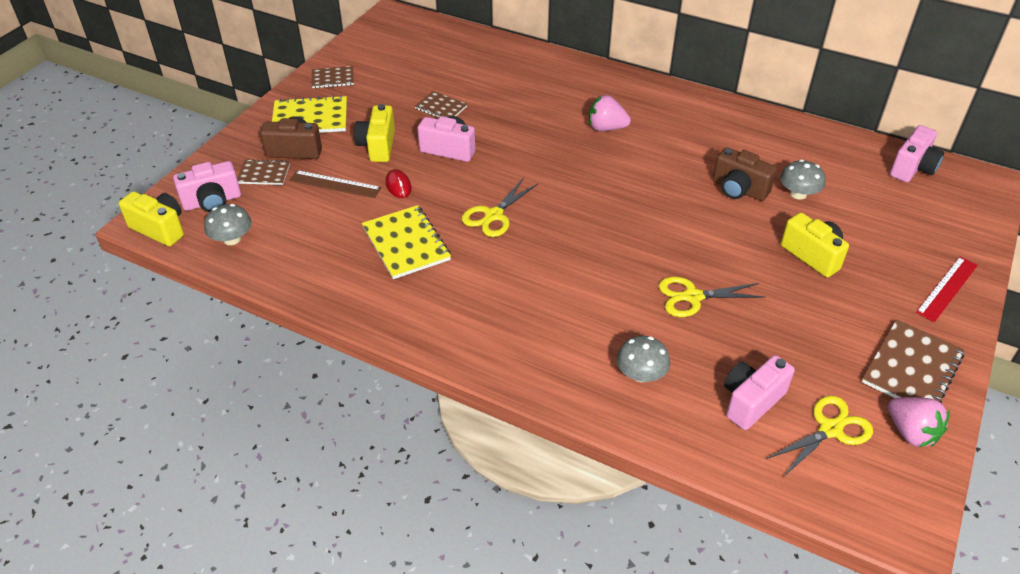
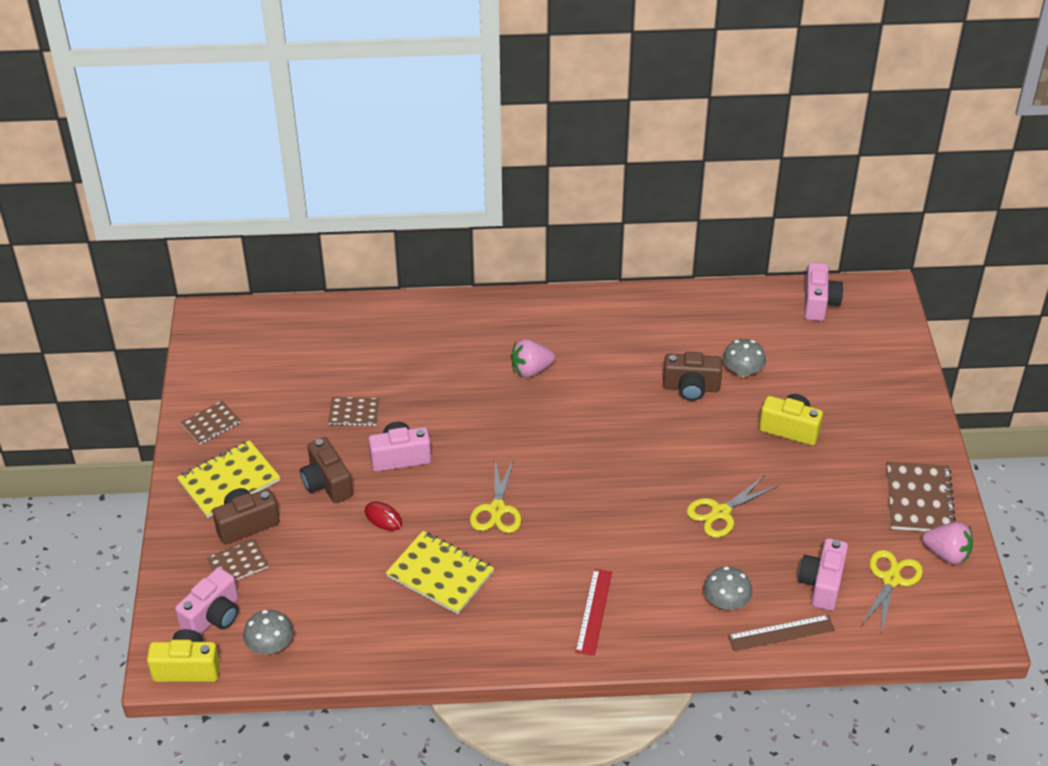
camera: 30 degrees left, 0 degrees up
brown ruler [289,170,381,198] -> brown ruler moved to [728,615,835,651]
yellow camera [354,104,395,162] -> brown camera [300,437,353,503]
red ruler [916,257,978,322] -> red ruler moved to [575,569,612,656]

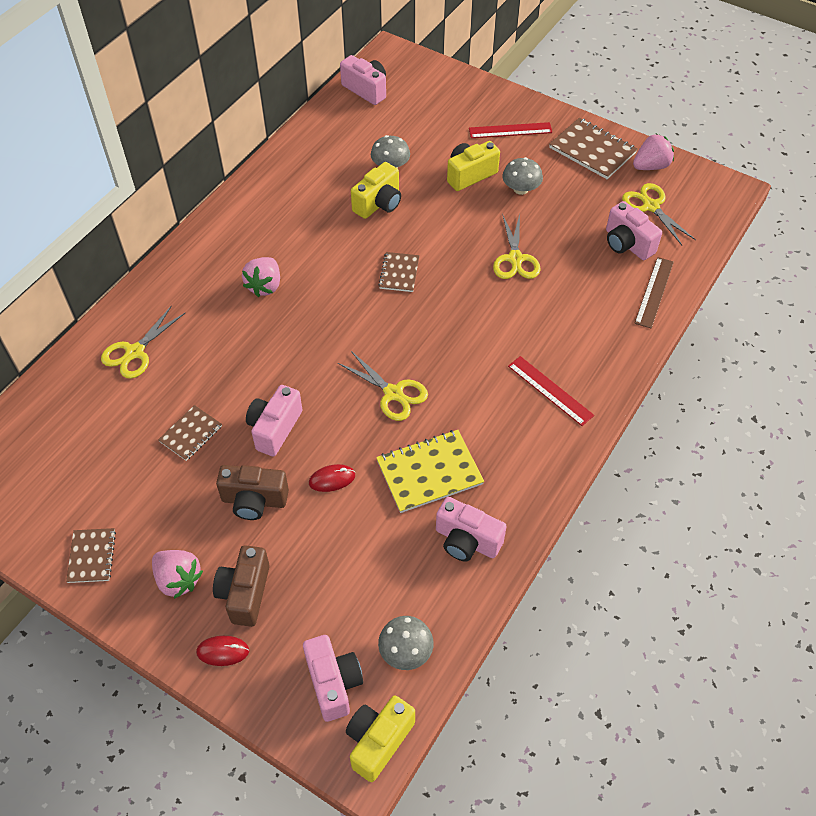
camera: 55 degrees left, 10 degrees up
yellow notebook [177,440,280,518] -> pink strawberry [152,550,203,599]
brown notebook [207,539,269,580] -> brown notebook moved to [378,252,419,292]
brown camera [663,352,722,401] -> yellow camera [351,162,401,219]
grey mushroom [704,566,752,610] -> grey mushroom moved to [502,157,543,195]
none -> yellow scissors [101,305,185,379]
none -> red mouse [196,636,249,666]
none -> pink camera [436,497,507,562]
none -> red ruler [469,122,552,138]

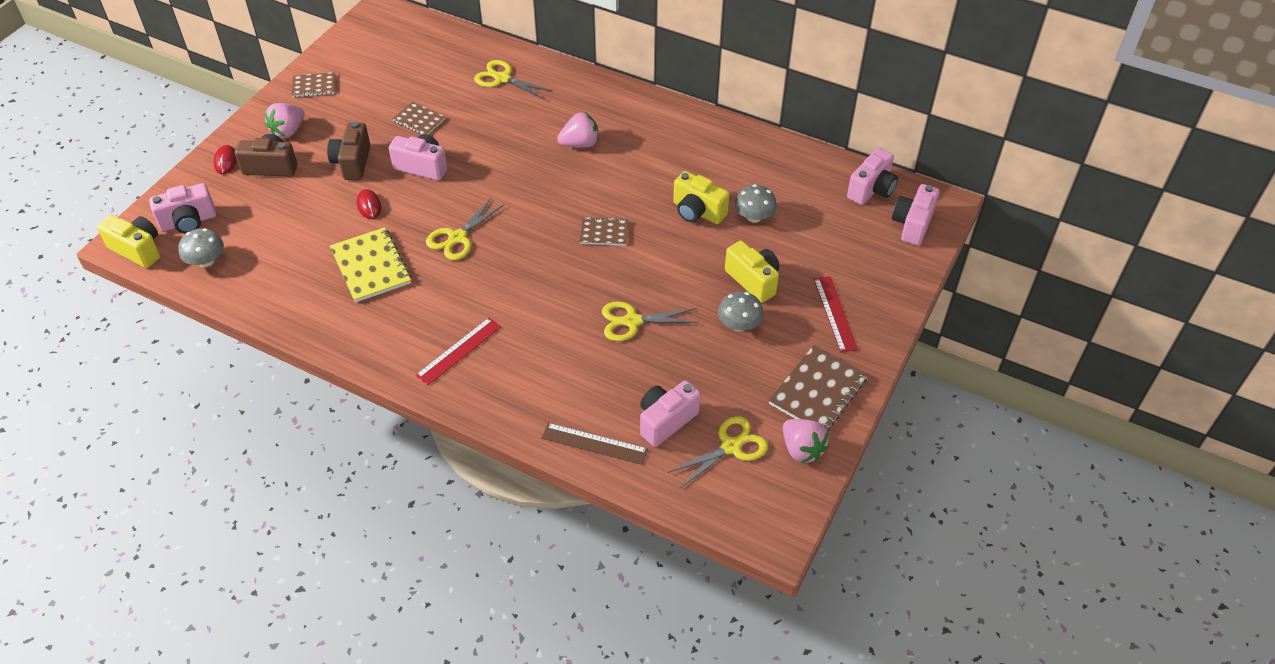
camera: 85 degrees right, 5 degrees down
pink strawberry [242,257,280,297] -> pink strawberry turned 150 degrees clockwise [557,112,599,148]
pink camera [436,497,507,562] -> pink camera moved to [892,184,940,245]

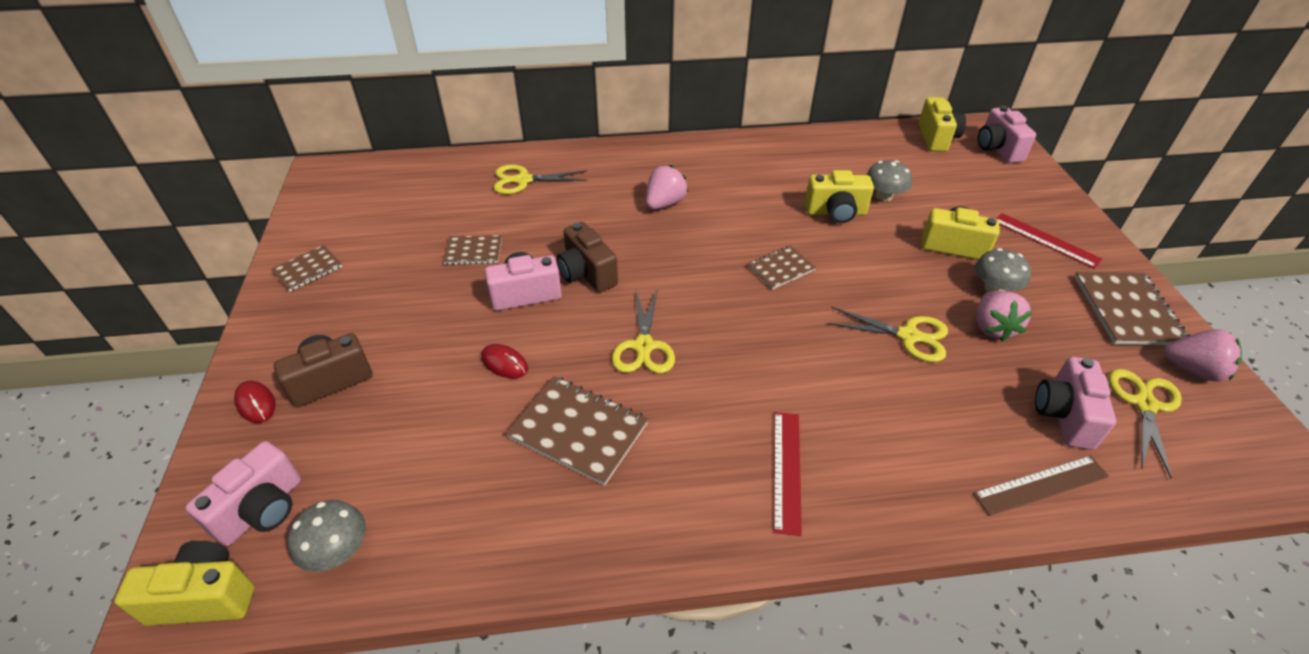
camera: 35 degrees left, 5 degrees down
pink strawberry [264,103,305,138] -> pink strawberry moved to [977,291,1032,341]
brown camera [327,122,370,180] -> brown camera moved to [557,222,618,293]
yellow notebook [330,227,411,303] -> brown notebook [506,376,648,486]
yellow scissors [602,301,699,341] -> yellow scissors turned 120 degrees counterclockwise [827,307,948,362]
pink camera [847,148,898,205] -> yellow camera [919,97,966,152]

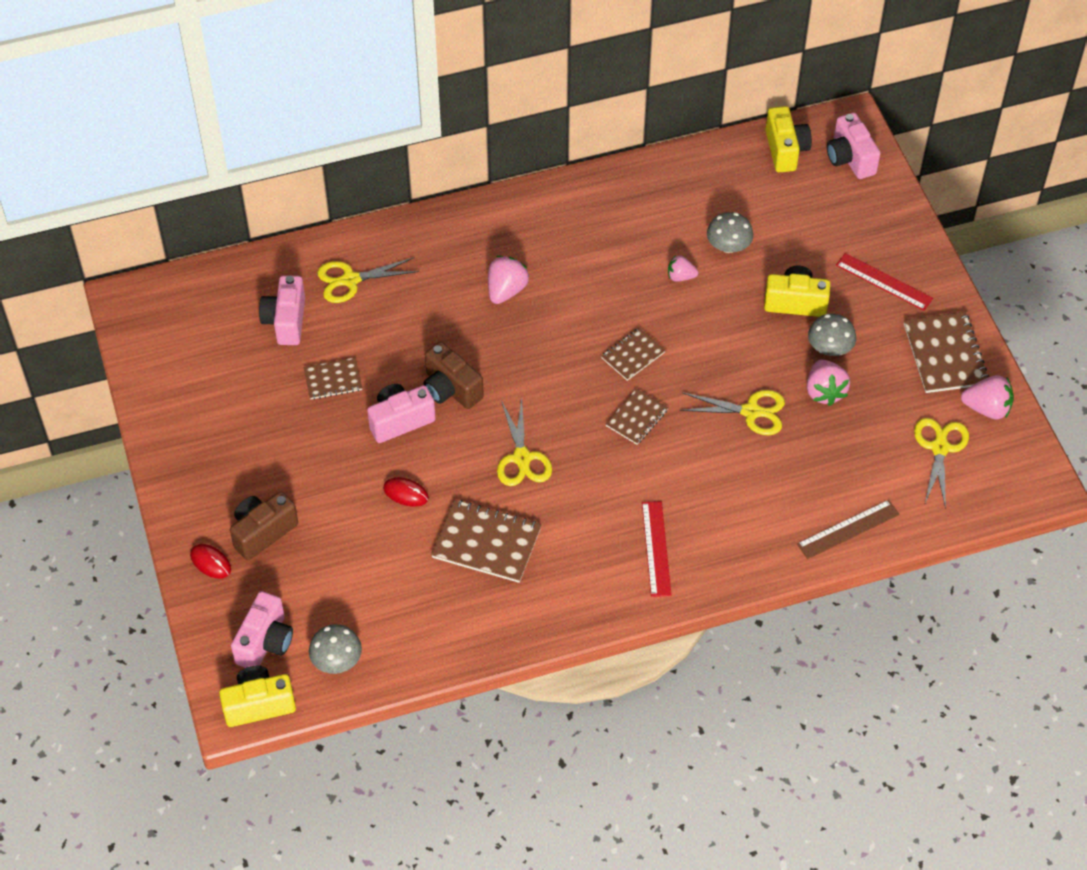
camera: 10 degrees left, 10 degrees up
brown notebook [271,245,342,292] -> brown notebook moved to [606,389,668,445]
yellow camera [805,170,874,223] -> pink strawberry [668,255,698,282]
pink camera [1035,357,1116,450] -> pink camera moved to [259,275,305,345]

